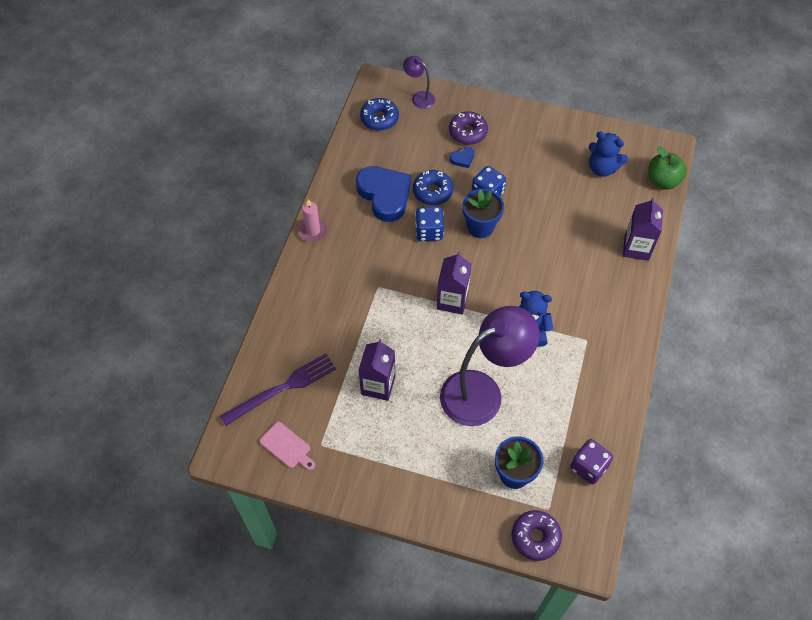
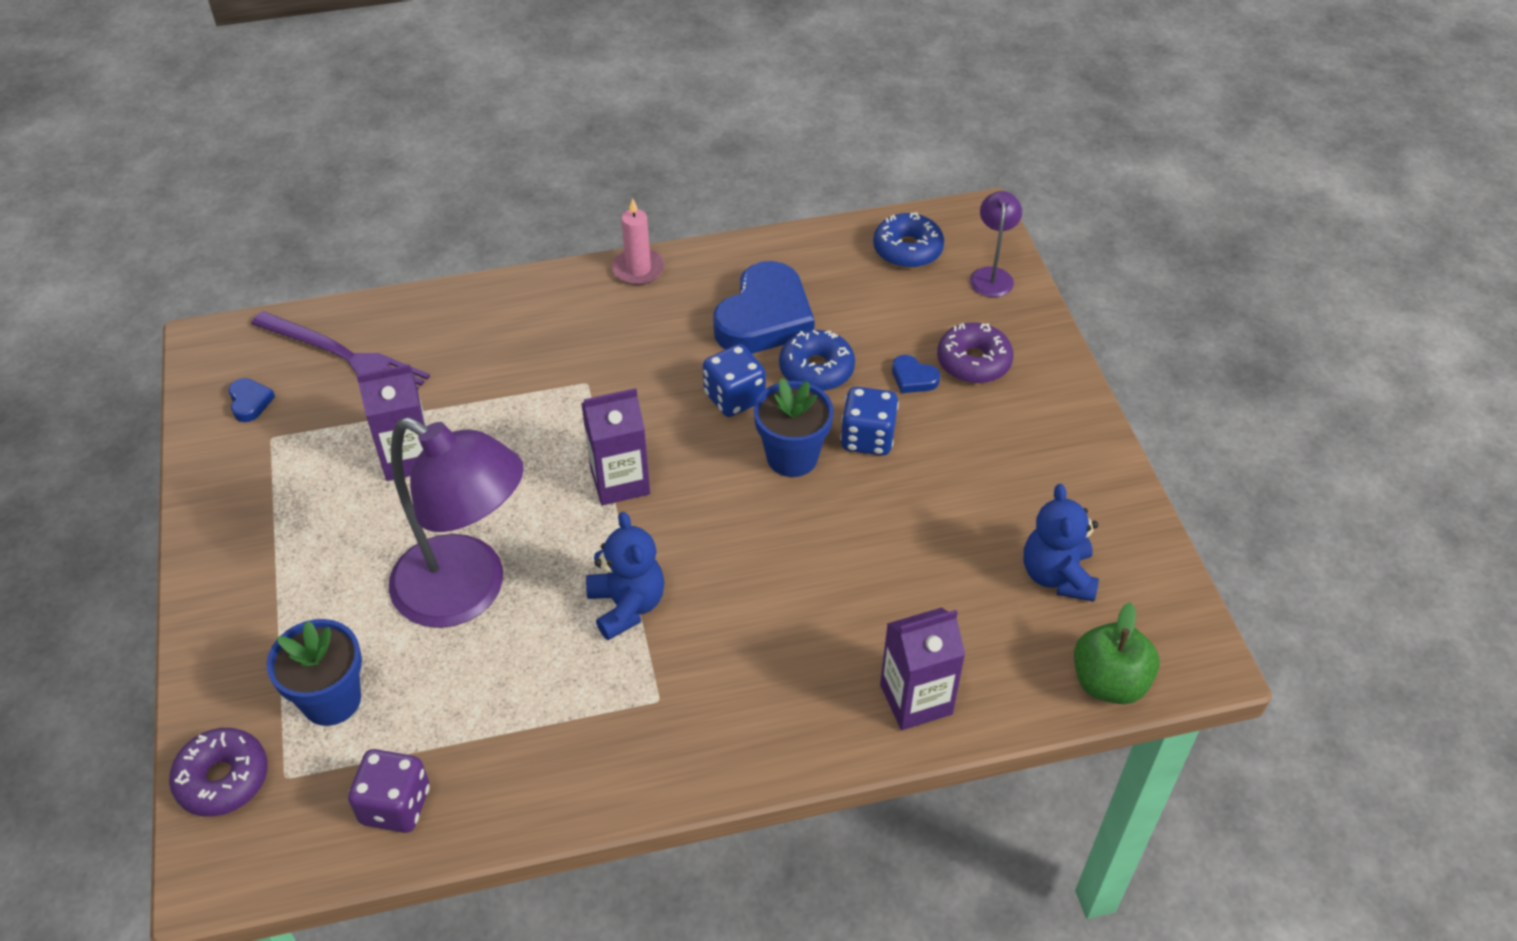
camera: 60 degrees right, 10 degrees down
pink cutting board [259,422,315,471] -> blue heart [228,378,275,422]

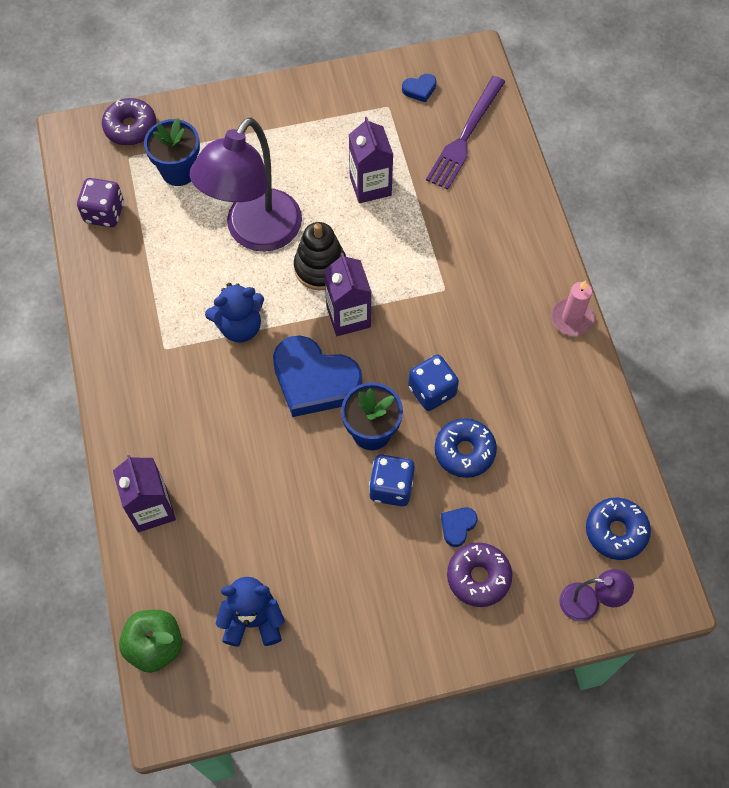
camera: 90 degrees right, 15 degrees up
blue heart [713,261,815,354] -> blue heart moved to [273,335,362,417]
none -> black stacking toy [294,222,346,291]

